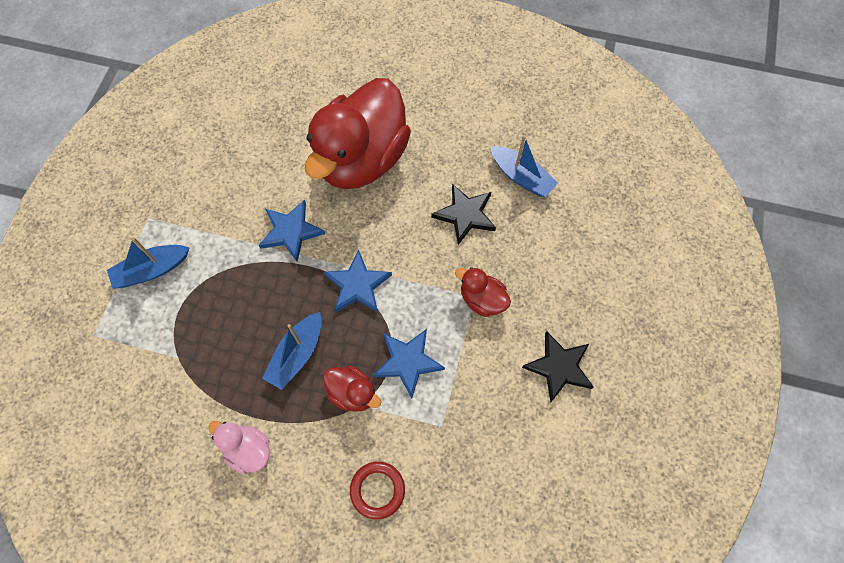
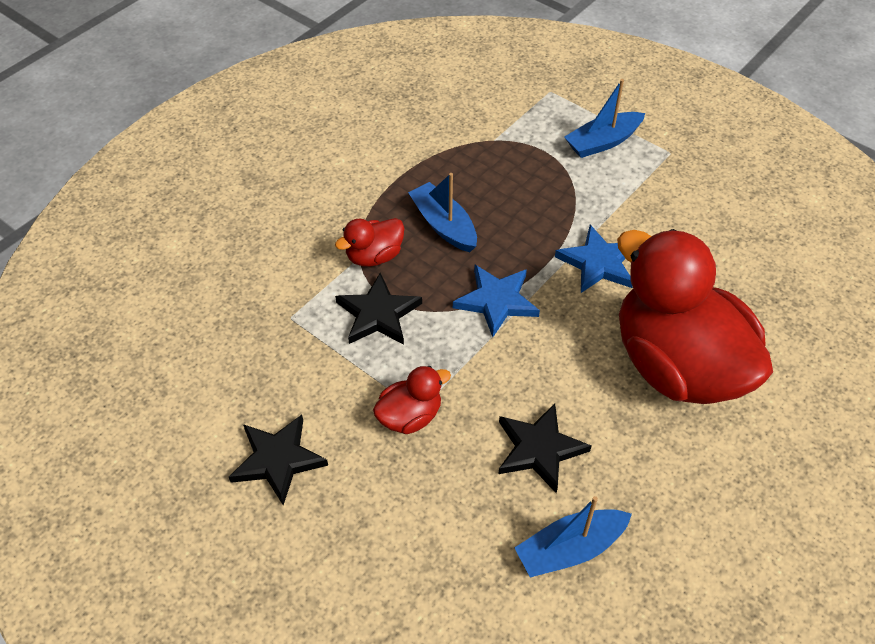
camera: 115 degrees right, 15 degrees down
blue boat [107,237,190,289] -> blue boat turned 120 degrees counterclockwise [564,79,645,158]
pink duck [209,421,270,475] -> none
red ring [350,461,405,520] -> none
blue star [373,329,445,398] -> black star [335,273,422,345]

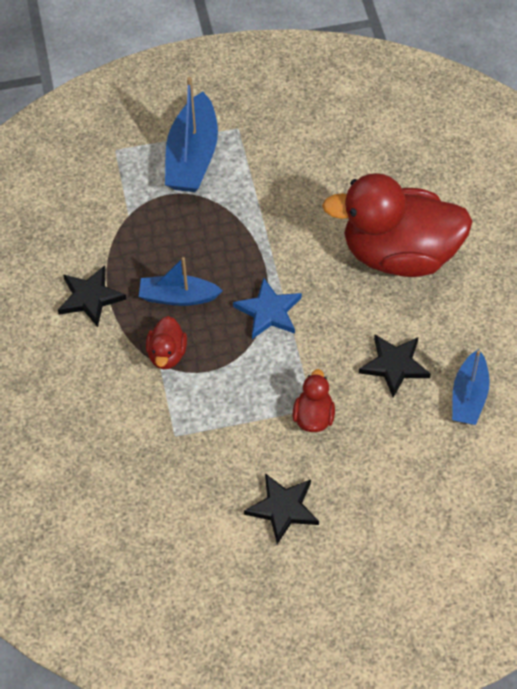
camera: 50 degrees left, 5 degrees up
black star [335,273,422,345] -> black star moved to [58,265,126,327]
blue star [555,225,633,293] -> none
blue boat [564,79,645,158] -> blue boat [165,77,218,192], size x1.57

